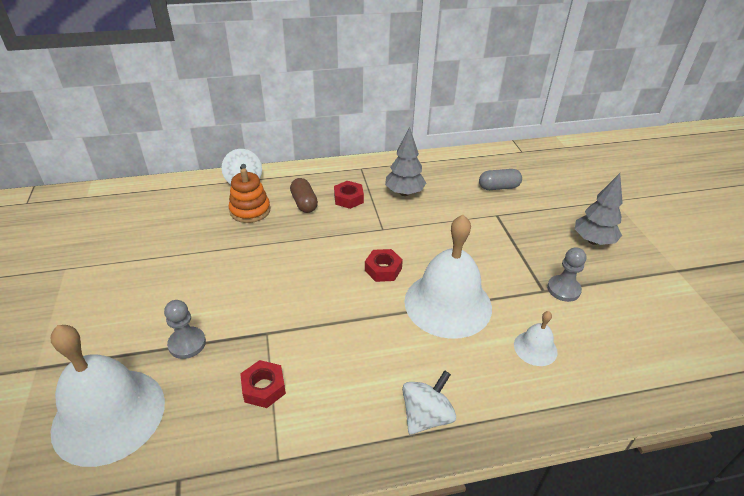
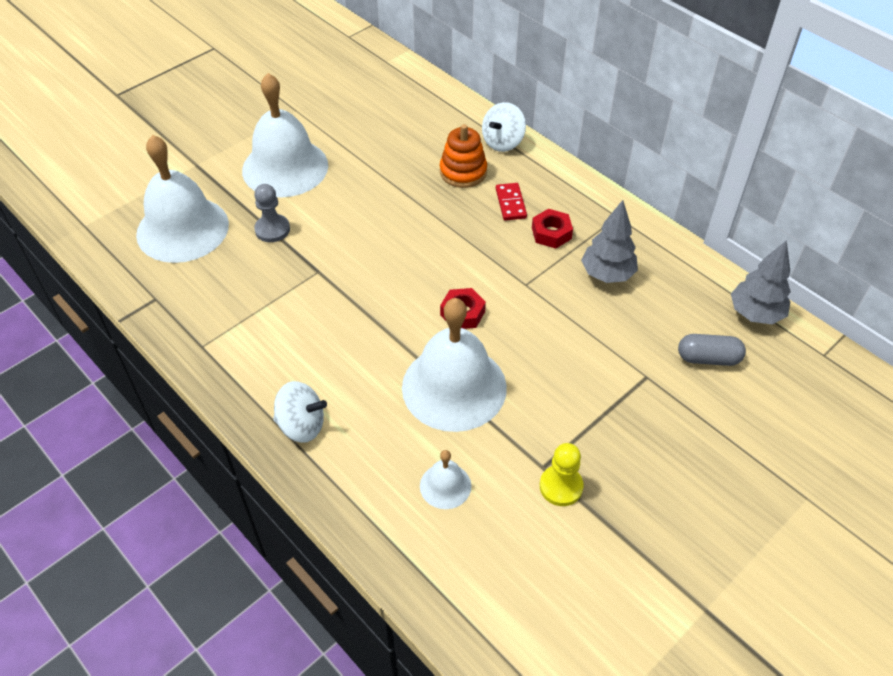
camera: 60 degrees right, 10 degrees up
red nut [240,360,286,408] -> none
brown capsule [290,178,318,213] -> red domino [496,183,527,221]
grey capsule [479,169,522,190] -> grey capsule turned 45 degrees counterclockwise [678,334,746,366]
grey pawn [547,247,586,302] -> yellow pawn [540,443,584,506]
grey tree [575,173,623,245] -> grey tree moved to [731,240,791,324]
none -> white bell [242,73,328,198]

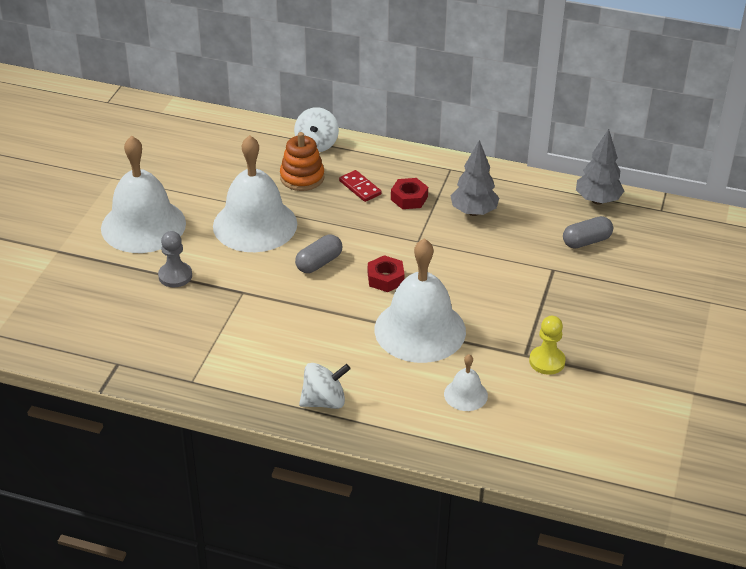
camera: 30 degrees left, 10 degrees down
white bell [136,135,229,263] -> white bell moved to [213,135,297,252]
none -> grey capsule [295,235,342,273]

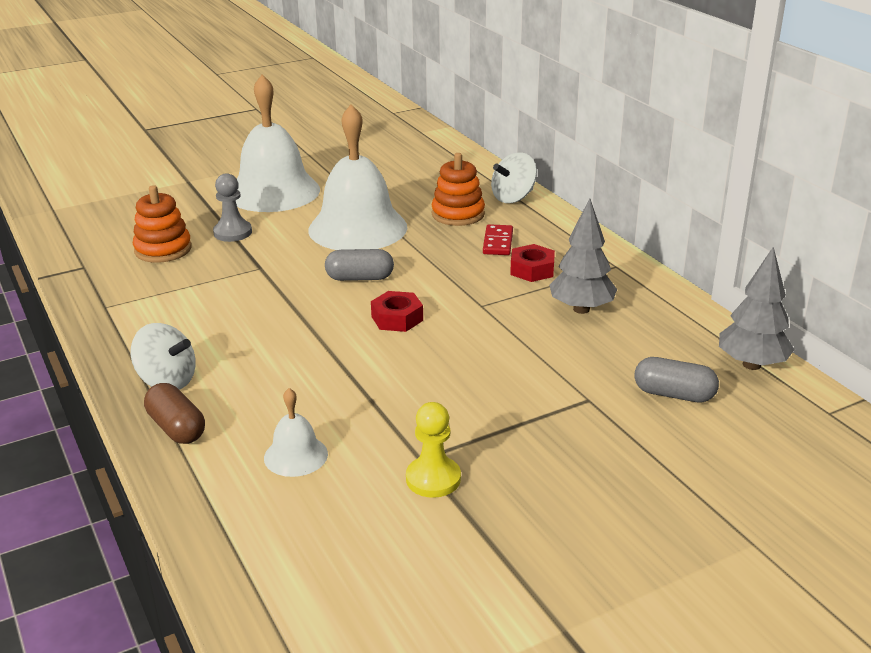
camera: 45 degrees right, 10 degrees down
white bell [375,238,466,363] -> none
none -> orange stacking toy [133,185,192,263]
none -> brown capsule [144,383,205,444]

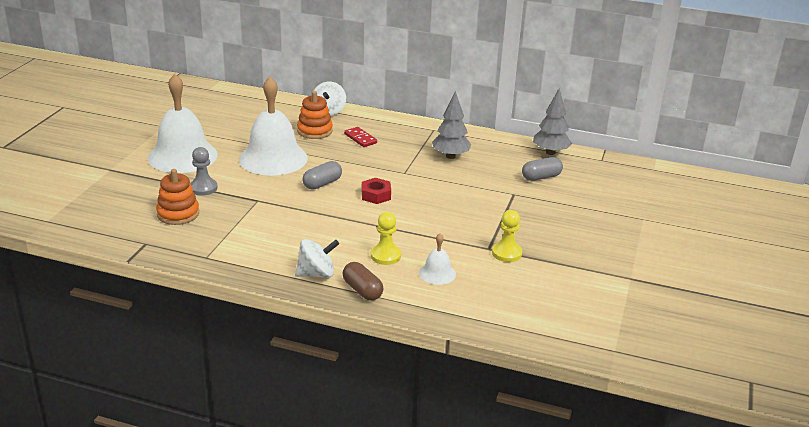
camera: 45 degrees left, 0 degrees up
brown capsule [144,383,205,444] -> brown capsule turned 45 degrees clockwise [342,262,384,301]
red nut [510,244,555,282] -> none
none -> yellow pawn [371,212,401,265]

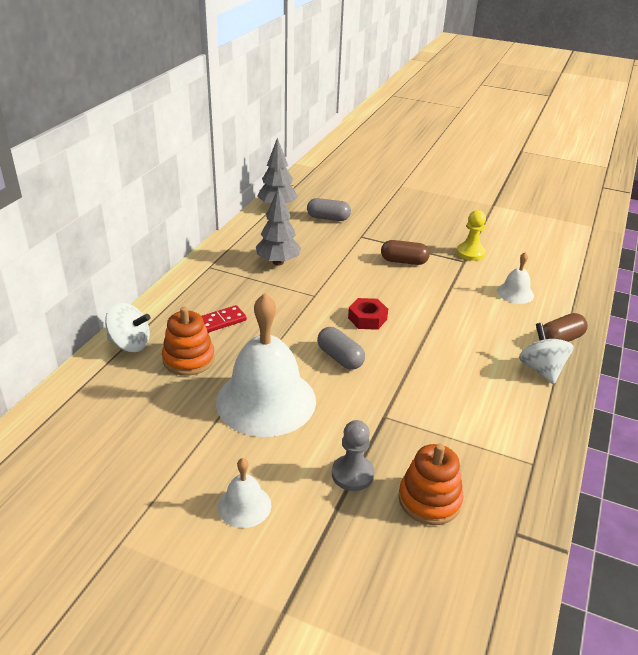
camera: 85 degrees left, 5 degrees up
white bell [148,74,218,173] -> white bell [218,458,271,528], size x0.46
yellow pawn [371,212,401,265] -> none
grey capsule [522,157,563,181] -> grey capsule turned 60 degrees counterclockwise [307,198,351,221]
none -> brown capsule [381,240,430,265]

